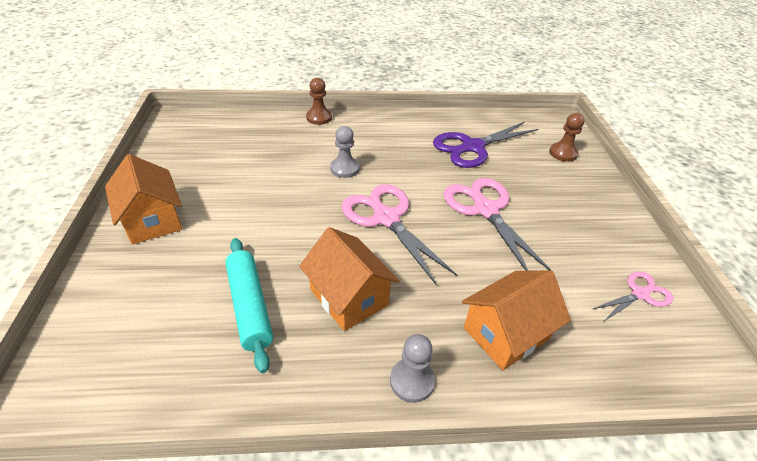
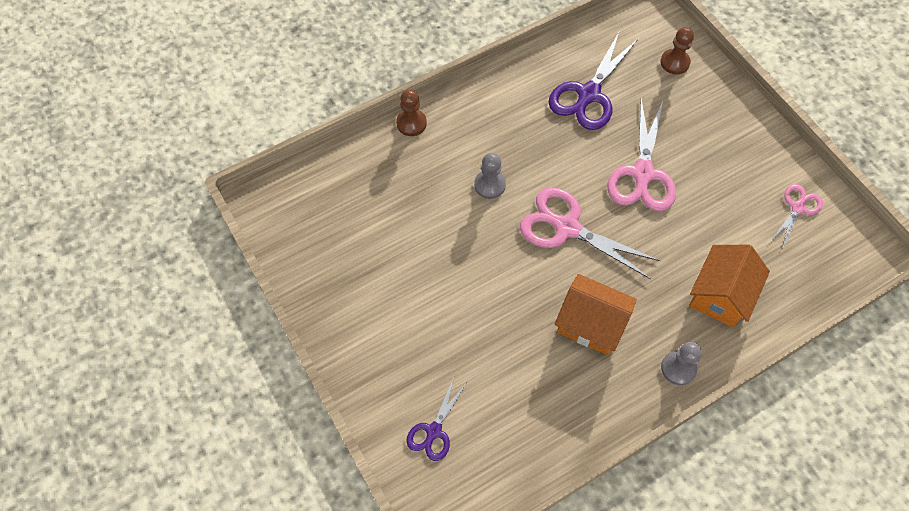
camera: 25 degrees left, 20 degrees up
orange house [105,154,182,244] -> none
turquoise rolling pin [225,238,273,373] -> none
pink scissors [443,178,553,272] -> pink scissors turned 120 degrees counterclockwise [607,99,676,212]
none -> purple scissors [406,378,466,461]

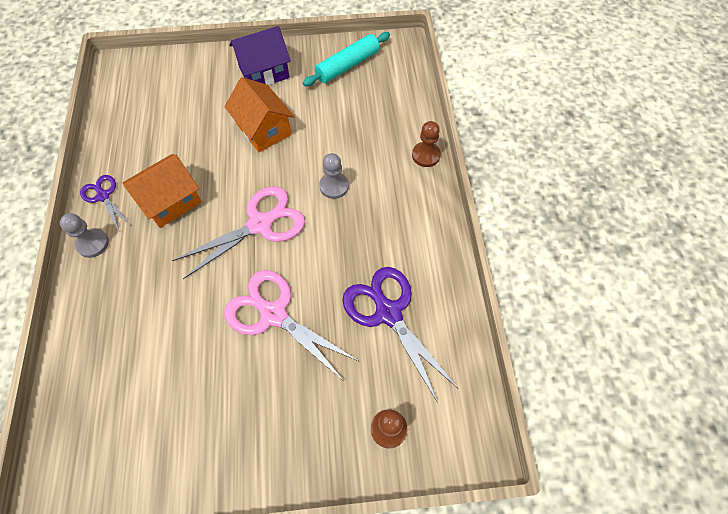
camera: 115 degrees right, 0 degrees up
purple scissors [406,378,466,461] -> purple scissors moved to [80,175,129,231]
orange house [689,245,770,327] -> orange house moved to [225,77,294,152]
pink scissors [771,184,823,248] -> none
none -> purple house [229,26,291,86]
none -> turquoise rolling pin [303,32,390,86]

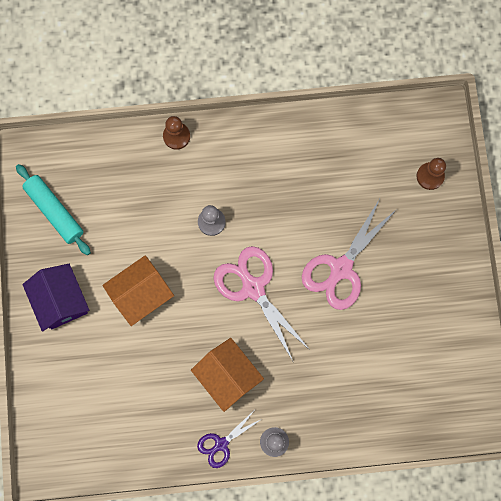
camera: 90 degrees left, 15 degrees up
purple scissors [342,267,458,403] -> none

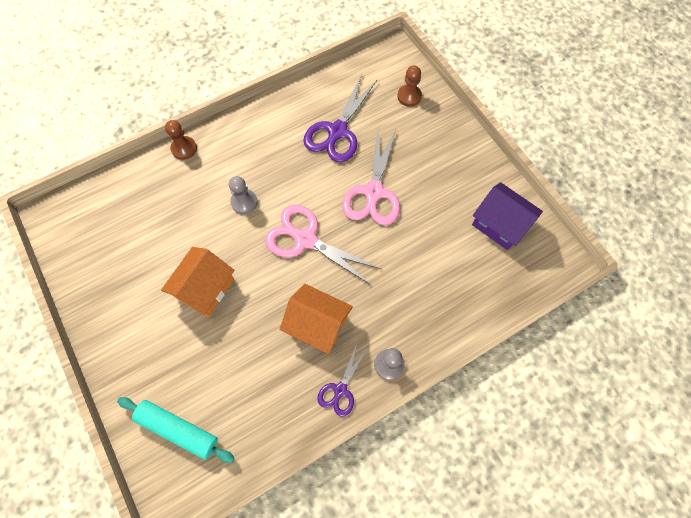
camera: 25 degrees left, 10 degrees down
turquoise rolling pin [16,164,91,255] -> turquoise rolling pin moved to [117,397,235,463]
purple house [22,264,89,332] -> purple house moved to [472,182,543,250]
none -> purple scissors [303,74,378,162]

